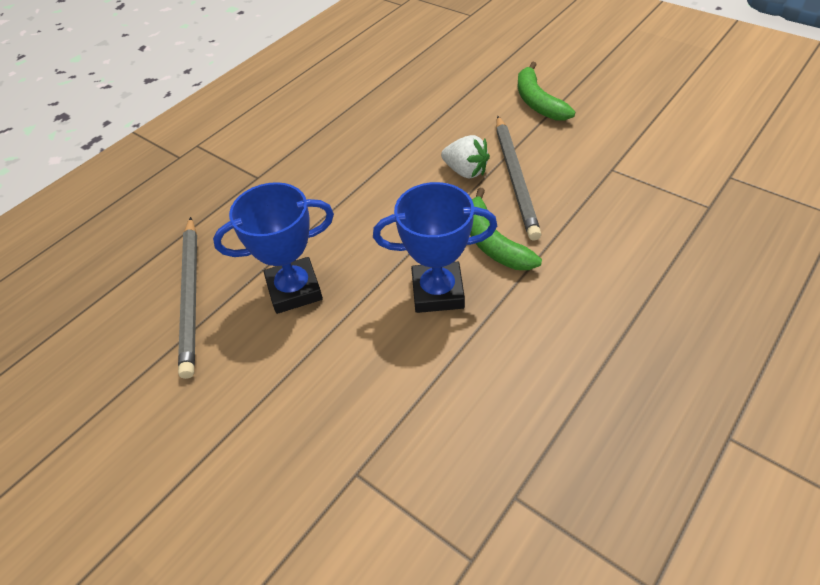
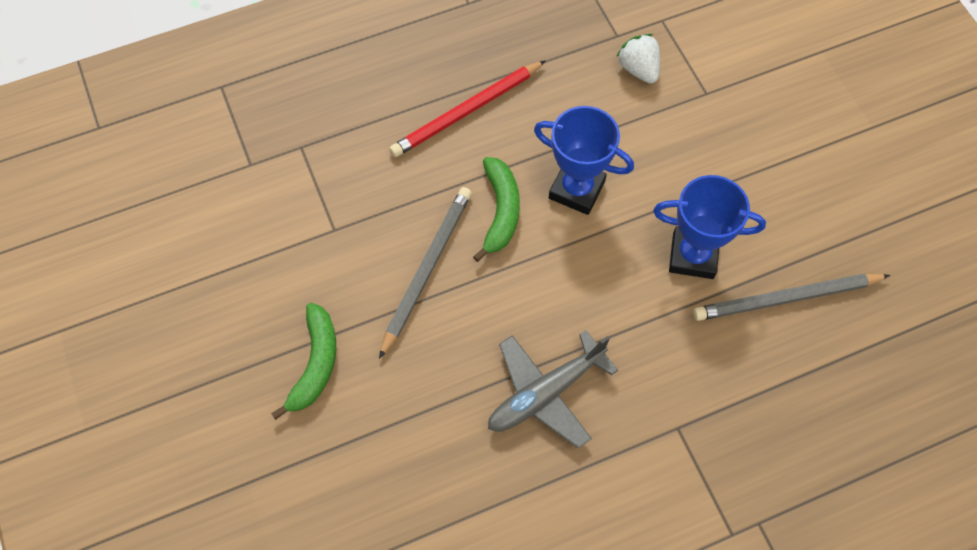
camera: 155 degrees left, 15 degrees up
grey pencil [178,217,197,379] -> grey pencil turned 120 degrees counterclockwise [693,274,890,321]
white strawberry [441,135,490,179] -> white strawberry moved to [616,34,660,84]
none -> red pencil [389,60,546,157]
none -> grey plane [488,330,618,448]

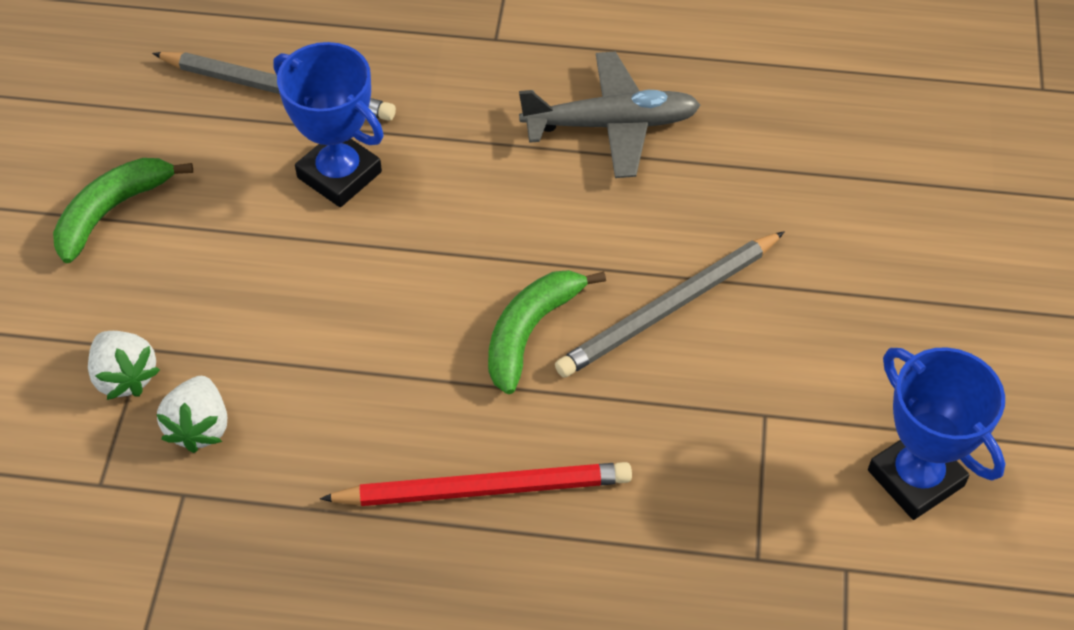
camera: 150 degrees left, 10 degrees down
green banana [271,303,336,420] -> green banana moved to [53,158,193,263]
blue trophy [534,106,634,215] -> blue trophy moved to [868,347,1006,520]
none -> white strawberry [88,331,160,400]

